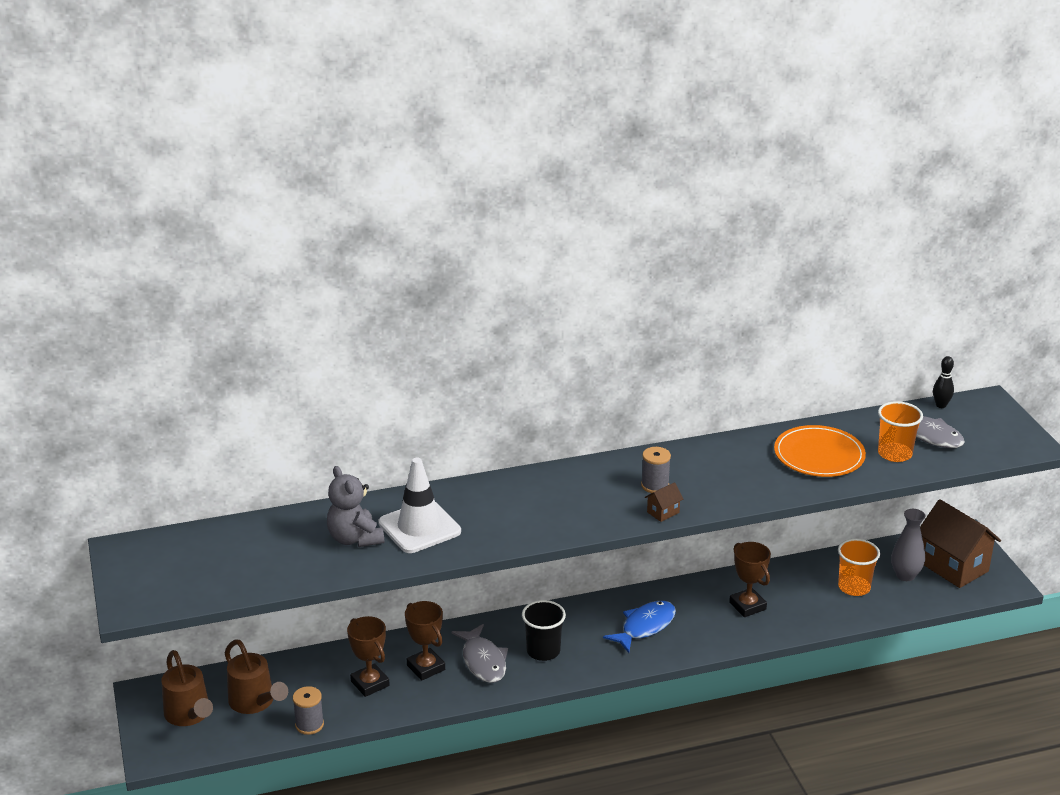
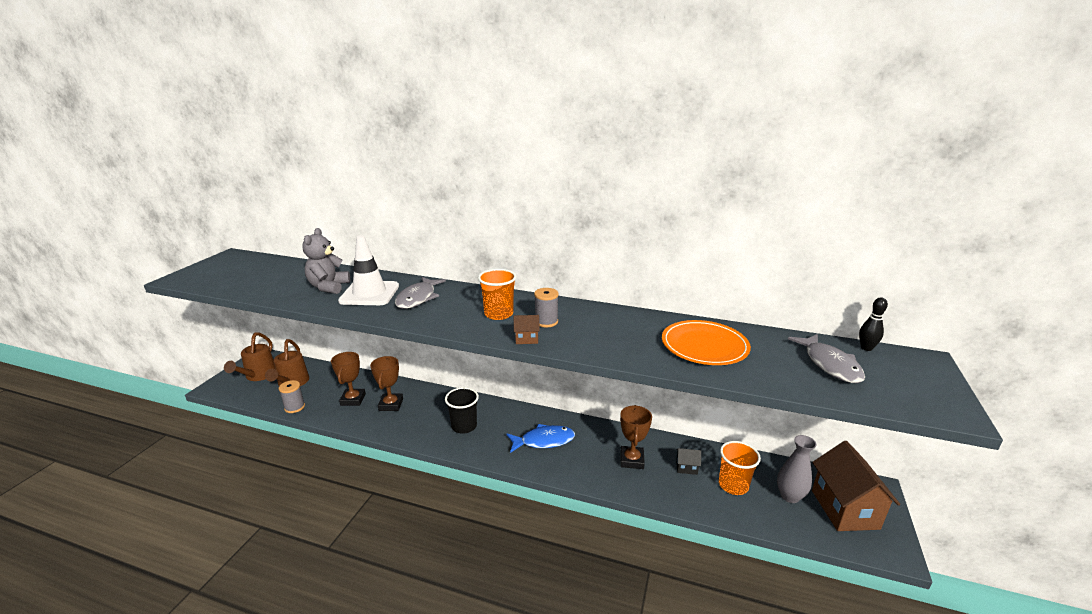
camera: 35 degrees right, 5 degrees down
grey fish [451,624,508,683] -> grey fish moved to [395,277,446,309]
orange cup [878,401,923,462] -> orange cup moved to [478,269,517,320]
none -> black house [676,448,701,475]

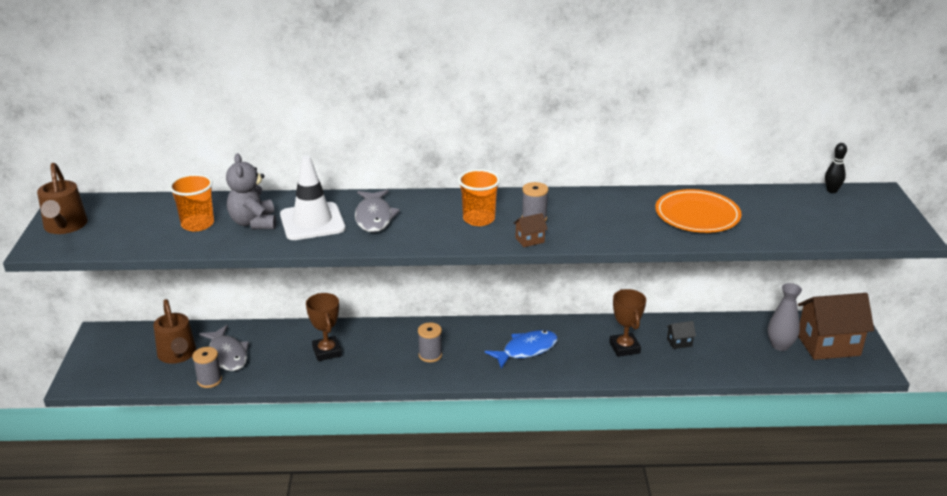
camera: 20 degrees left, 5 degrees up
brown watering can [224,332,275,381] -> brown watering can moved to [37,163,88,234]
brown trophy [331,352,366,406] -> none
black cup [445,387,479,434] -> grey spool [418,322,442,362]
orange cup [719,441,761,495] -> orange cup moved to [169,174,214,231]
grey fish [788,334,865,383] -> grey fish moved to [199,325,249,371]
brown house [812,441,900,531] -> brown house turned 75 degrees counterclockwise [798,293,874,360]

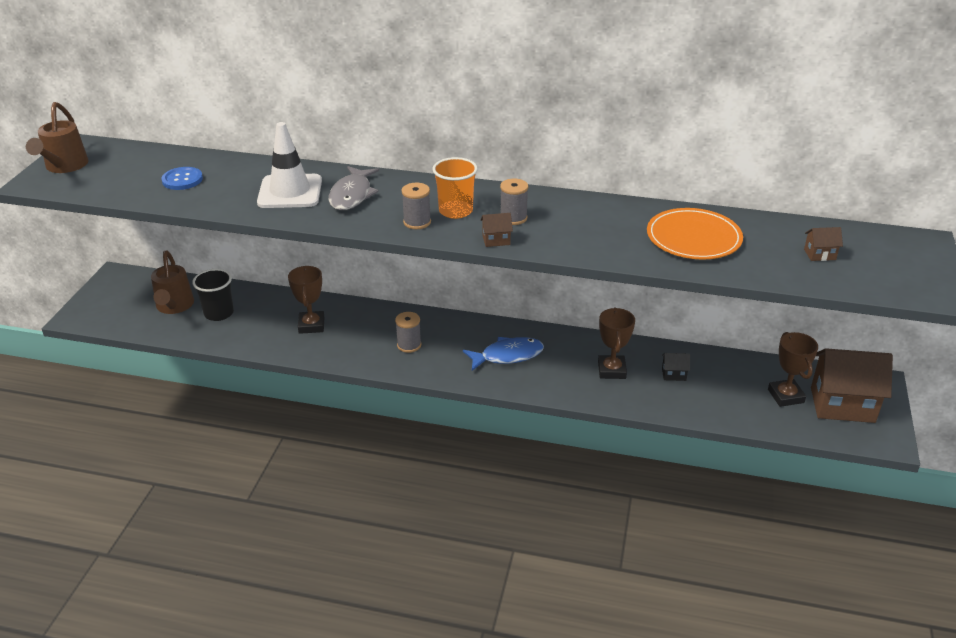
camera: 15 degrees right, 5 degrees up
orange cup [169,174,214,231] -> blue button [161,167,203,190]
grey spool [192,347,222,388] -> grey spool moved to [402,183,431,229]
grey fish [199,325,249,371] -> black cup [192,269,234,321]
grey teddy bear [226,153,276,229] -> none
grey vase [768,283,802,351] -> brown trophy [768,332,818,407]
black bowling pin [825,143,847,193] -> none
none -> brown house [804,227,843,261]

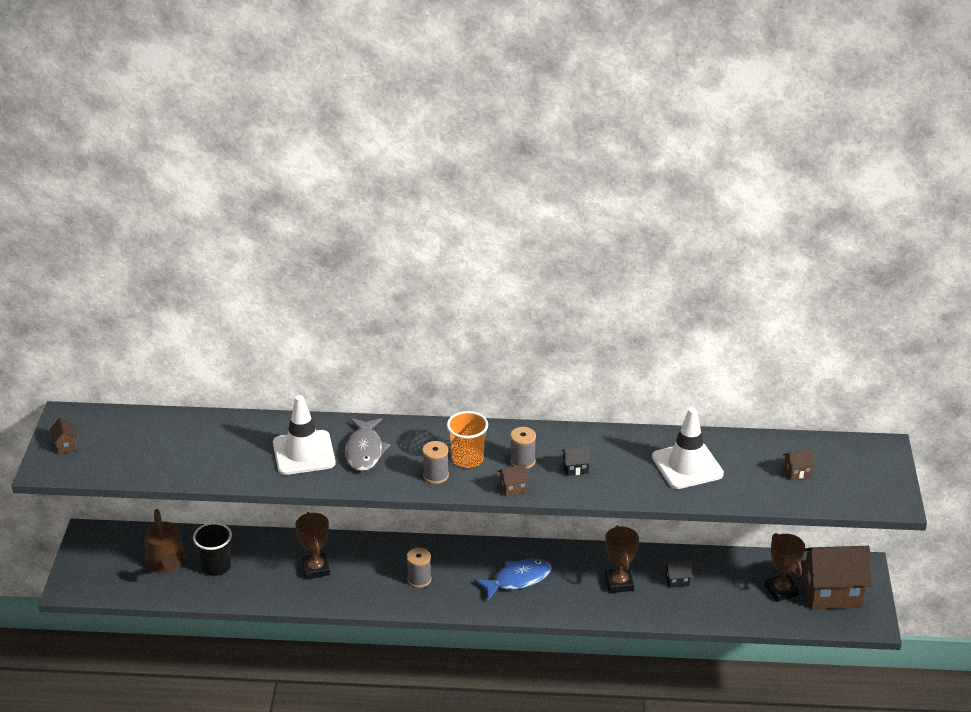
camera: 10 degrees left, 0 degrees up
brown watering can [26,102,88,173] -> brown house [50,417,77,454]
blue button [161,167,203,190] -> none
orange plate [647,208,743,260] -> white traffic cone [652,407,724,489]
none -> black house [562,446,591,476]

